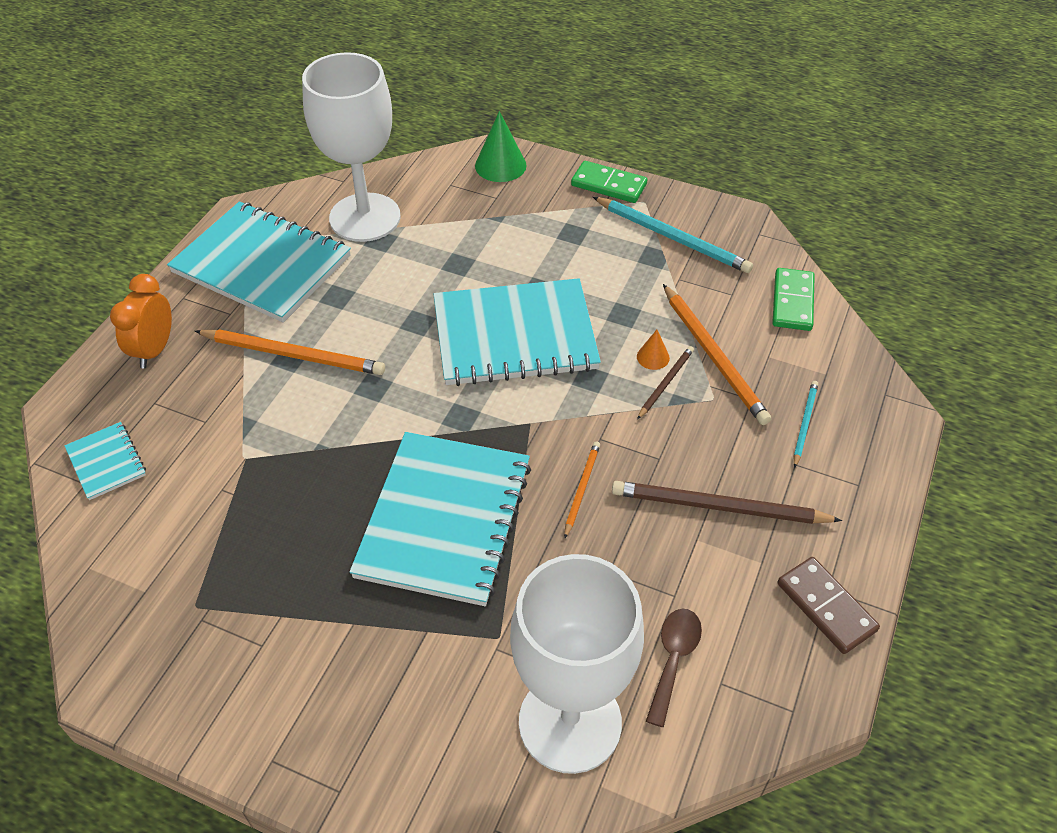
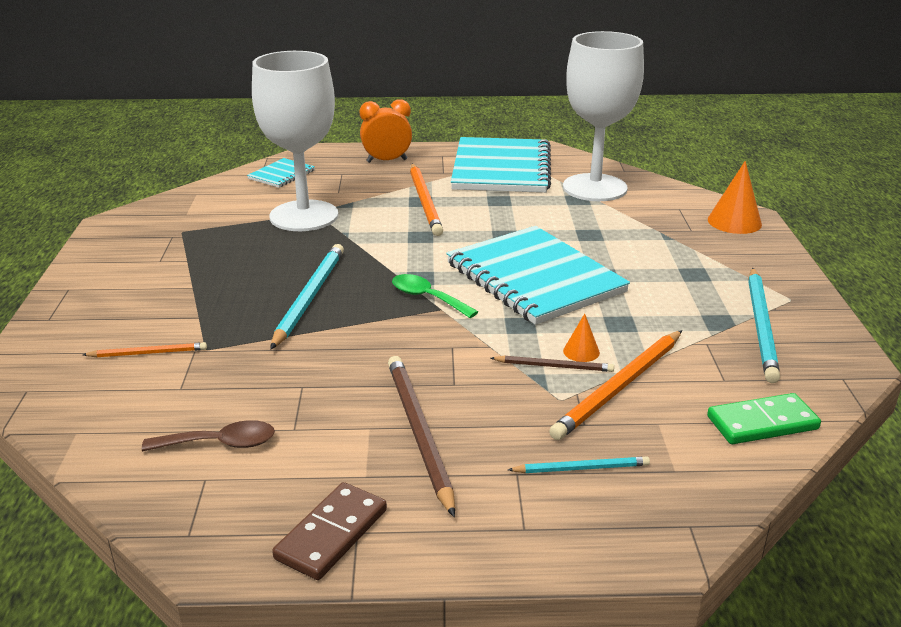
camera: 65 degrees right, 20 degrees down
turquoise notebook [349,432,531,606] -> turquoise pencil [270,244,344,350]
green cone [475,111,527,182] -> orange cone [708,161,762,234]
white goblet [510,554,644,774] -> white goblet moved to [252,51,338,231]
orange pencil [564,442,600,538] -> orange pencil moved to [83,342,207,358]
green domino [571,161,647,203] -> none
none -> green spoon [392,274,478,318]

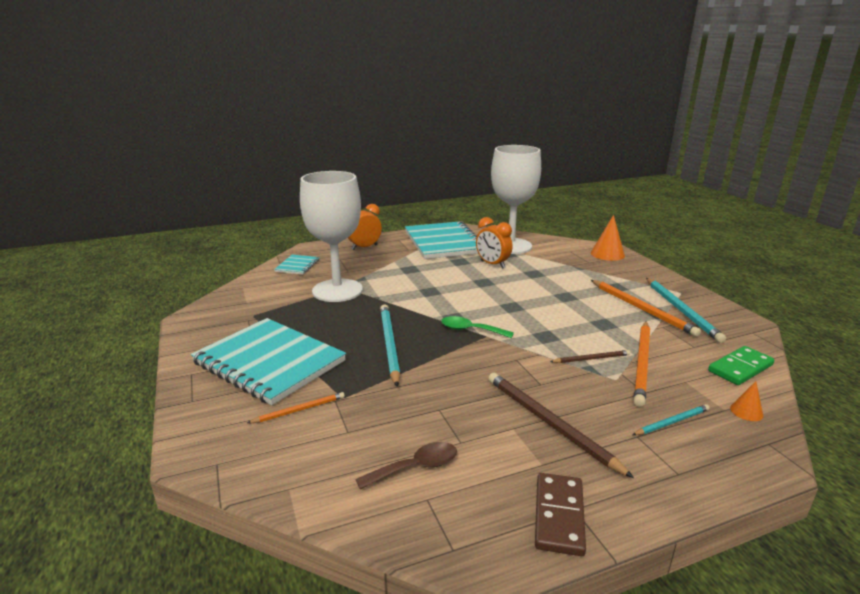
camera: 20 degrees left, 5 degrees down
orange pencil [410,164,443,236] -> orange pencil moved to [591,280,701,337]
turquoise notebook [446,226,630,325] -> turquoise notebook moved to [191,318,346,405]
orange cone [563,314,600,362] -> orange cone moved to [730,381,763,421]
none -> orange clock [476,217,512,269]

